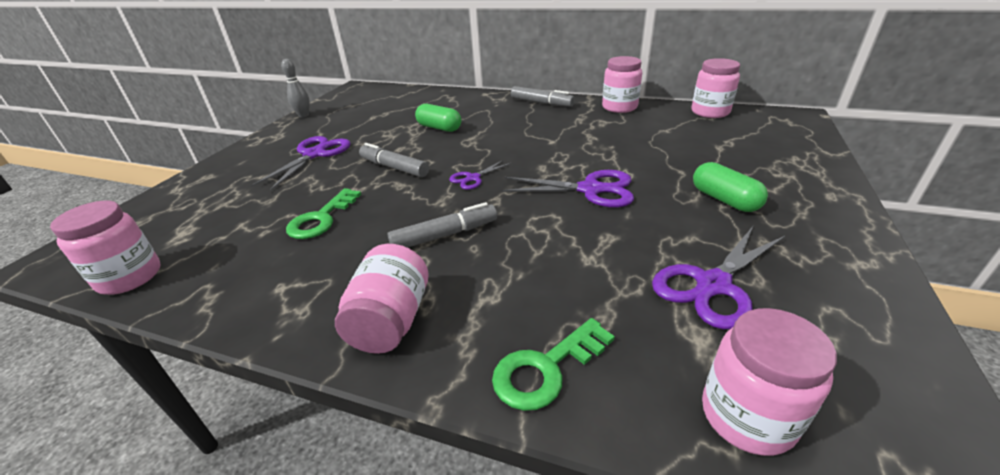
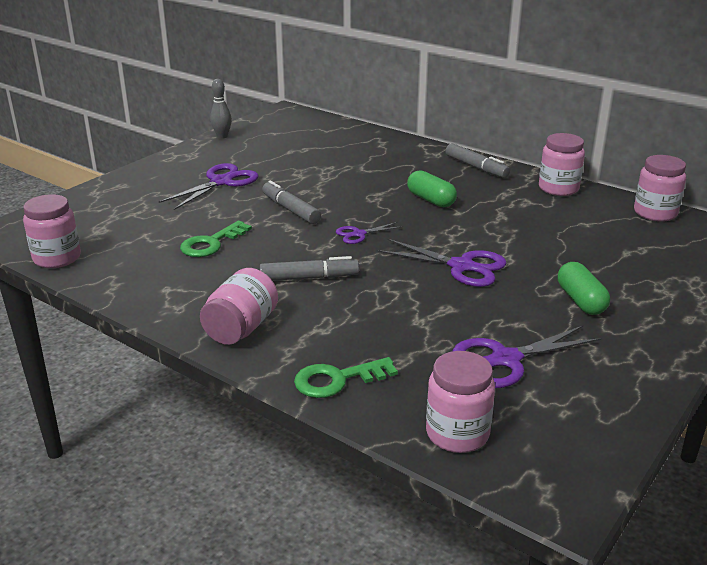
camera: 15 degrees right, 5 degrees down
green capsule [415,104,461,132] -> green capsule moved to [407,170,457,207]

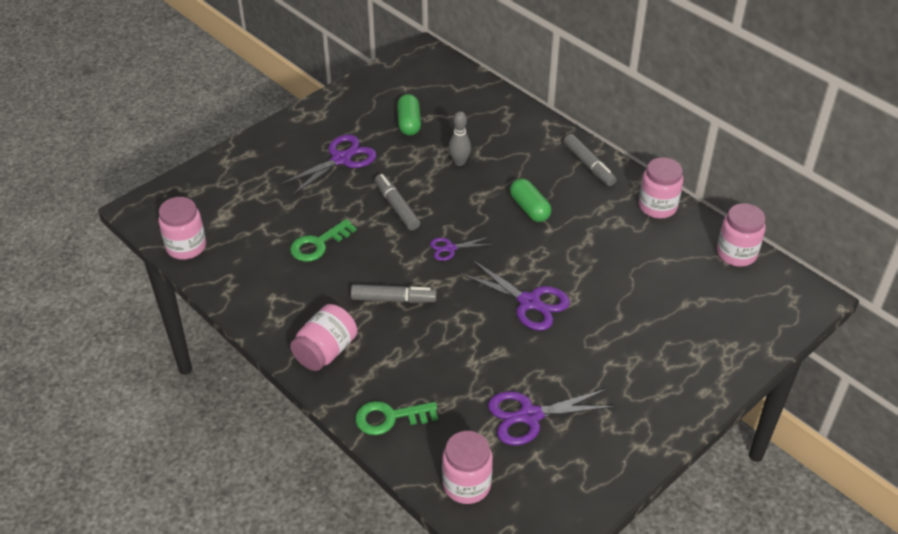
camera: 10 degrees right, 15 degrees up
grey bowling pin [210,79,232,139] -> grey bowling pin moved to [449,111,471,166]
green capsule [558,262,610,315] -> green capsule moved to [397,94,421,136]

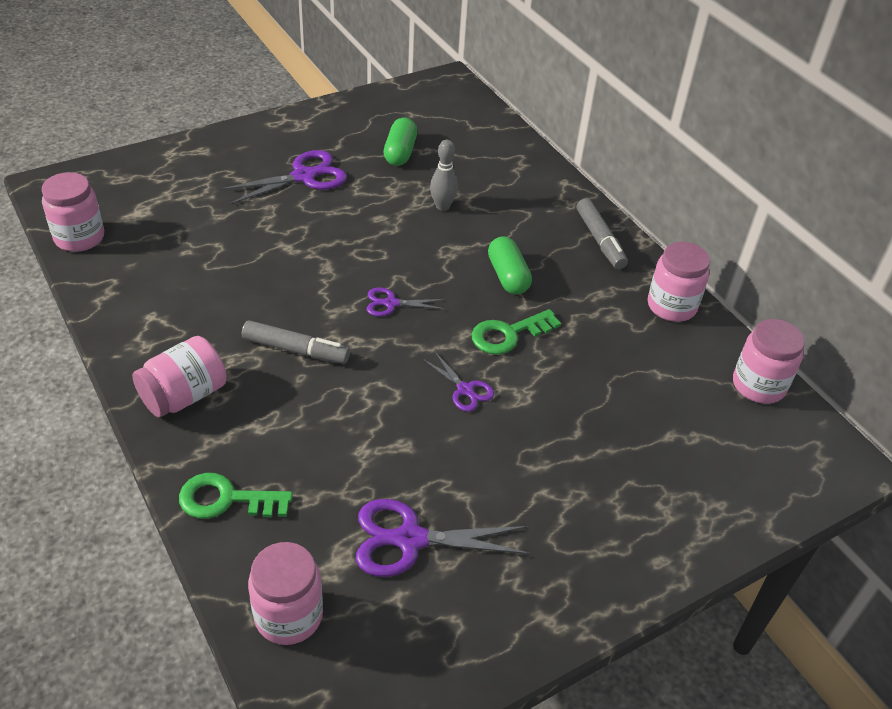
camera: 10 degrees right, 0 degrees up
green key [290,219,357,262] -> green key moved to [472,309,561,355]
grey marker [375,174,420,230] -> none
purple scissors [460,260,570,331] -> purple scissors [423,352,494,412], size x0.56

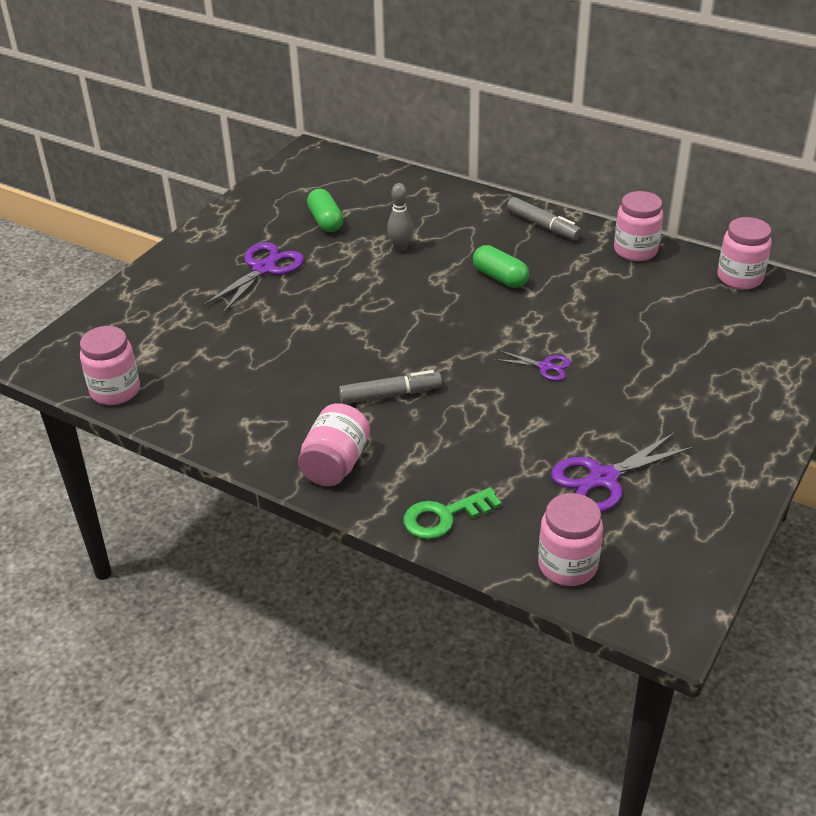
camera: 25 degrees left, 5 degrees down
purple scissors [367,288,445,317] -> none
green key [472,309,561,355] -> none

